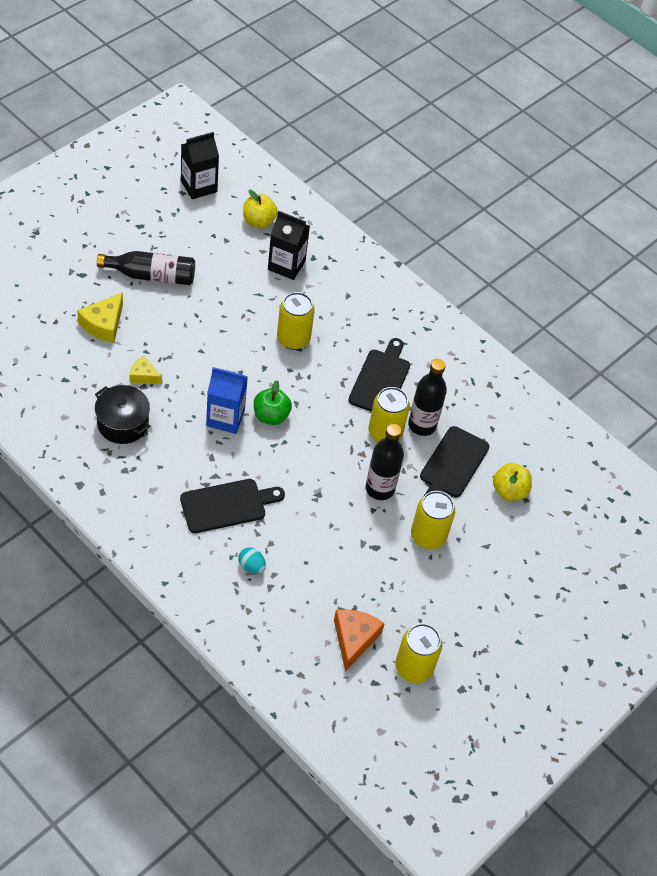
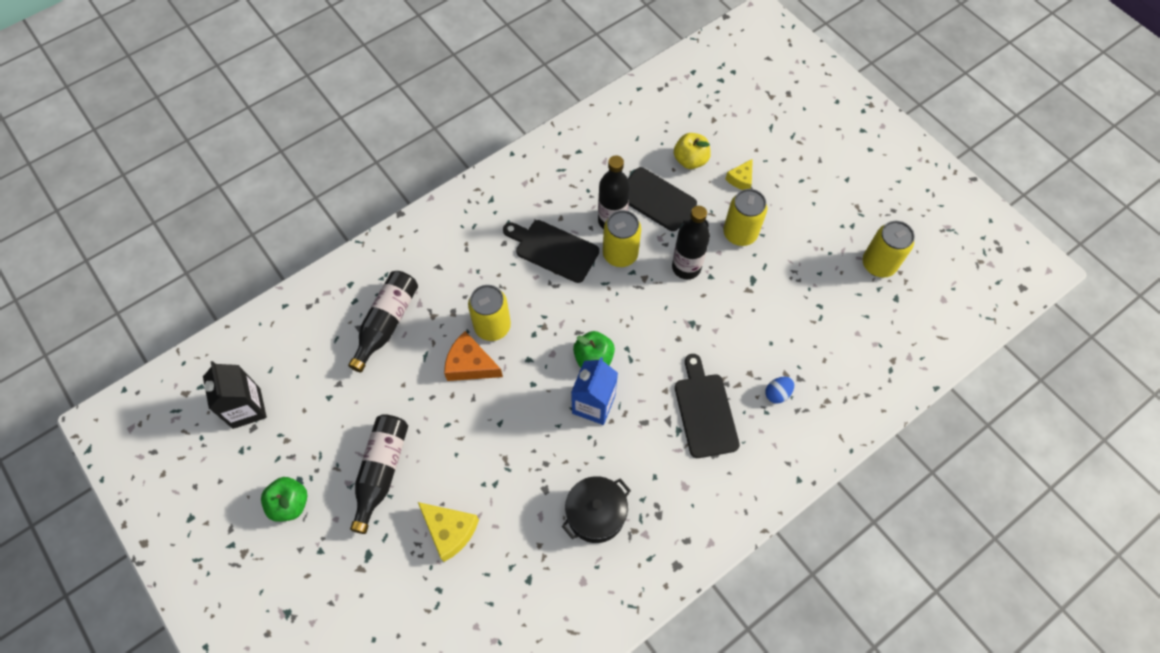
camera: 75 degrees left, 10 degrees up
yellow cheese [130,356,162,384] -> yellow cheese moved to [726,159,753,190]
turquoise egg [238,547,266,574] -> blue egg [765,377,794,404]
yellow apple [243,190,278,228] -> none
black carton [268,211,310,280] -> black bottle [348,271,418,372]
orange cheese [334,609,385,671] -> orange cheese moved to [444,331,503,381]
none -> green apple [261,477,307,522]

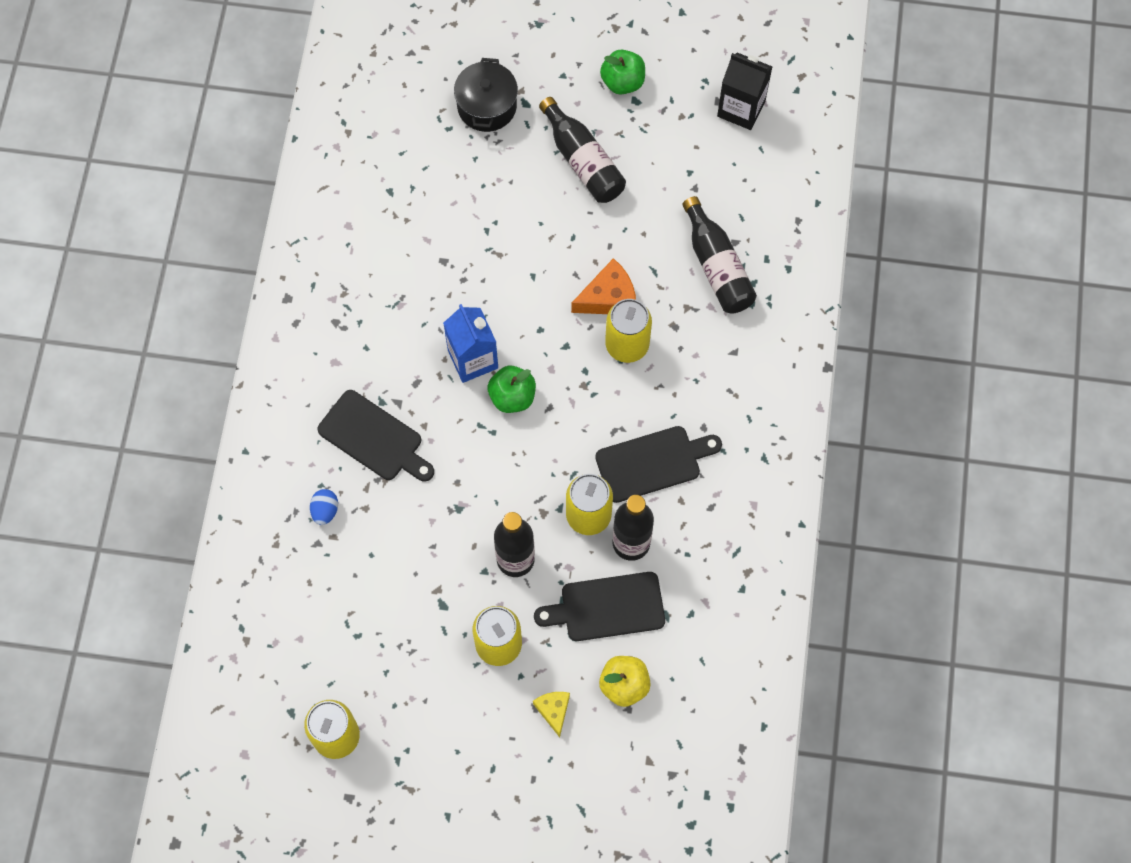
camera: 135 degrees right, 5 degrees up
yellow cheese [418,502,479,562] -> none
black pot [562,476,631,543] -> black pot moved to [454,58,518,132]

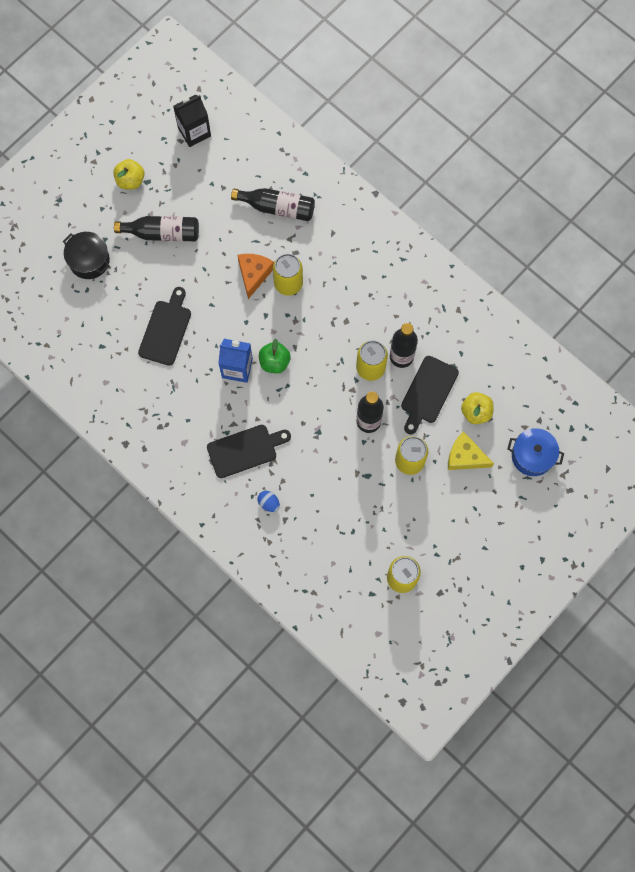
camera: 55 degrees left, 5 degrees up
yellow cheese [533,692,570,737] -> yellow cheese [448,431,494,470], size x1.61
black cutting board [595,426,722,503] -> black cutting board moved to [138,287,191,366]
green apple [600,50,645,95] -> yellow apple [113,159,144,190]
none -> blue pot [507,428,564,476]

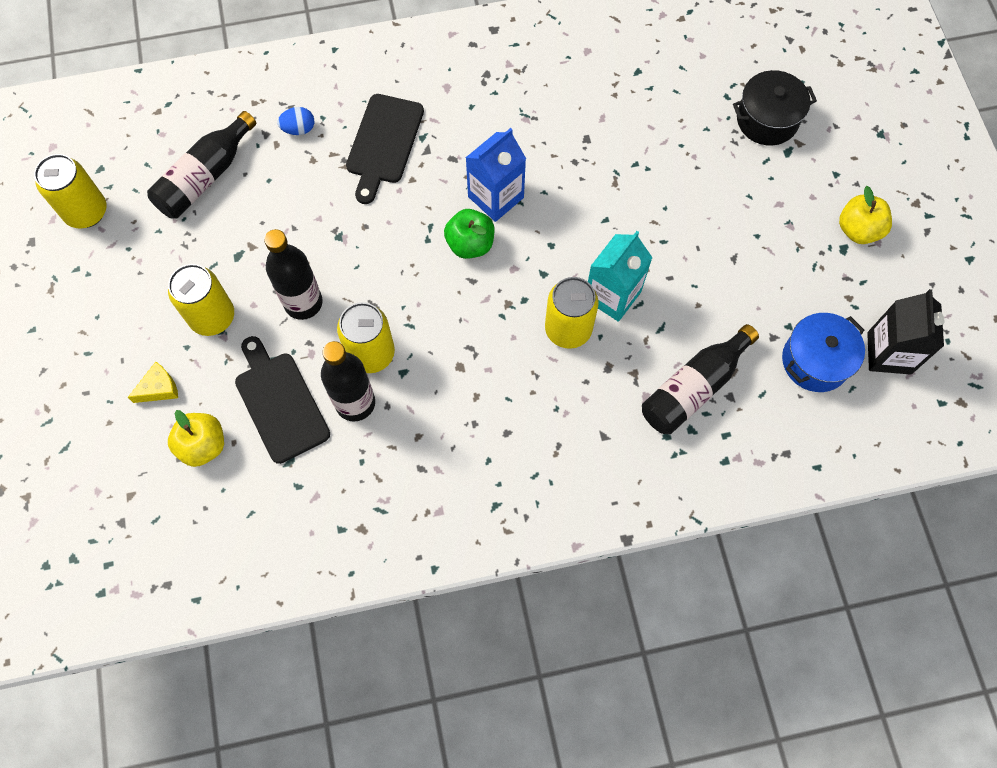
camera: 125 degrees right, 5 degrees down
black bottle [114,216,199,241] -> black bottle moved to [147,111,257,219]
black cutting board [138,287,191,366] -> none
orange cheese [237,254,274,299] -> turquoise carton [588,231,653,322]
yellow cheese [448,431,494,470] -> yellow cheese [128,362,178,403], size x0.62
blue pot [507,428,564,476] -> blue pot moved to [782,313,865,392]

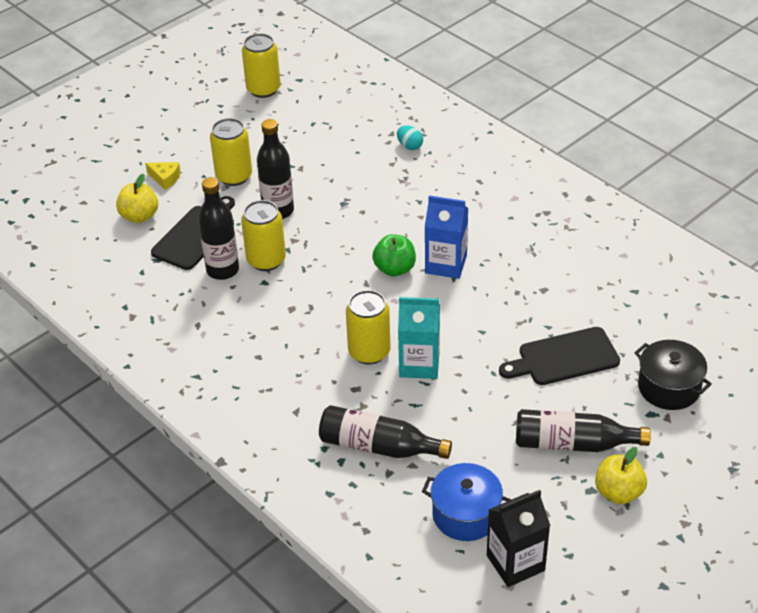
camera: 60 degrees right, 25 degrees down
black bottle [147,111,257,219] -> black bottle moved to [516,409,651,452]
blue egg [277,107,314,135] -> turquoise egg [397,125,423,150]
black cutting board [346,94,424,204] -> black cutting board moved to [499,327,620,385]

